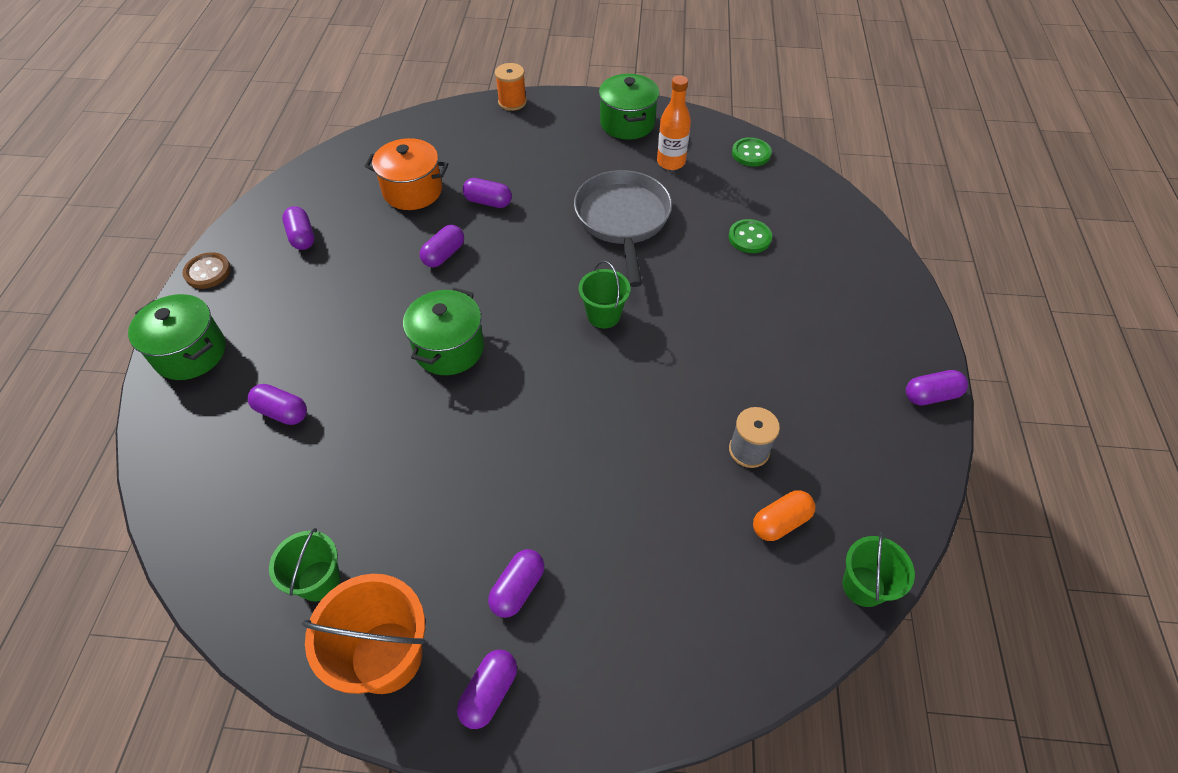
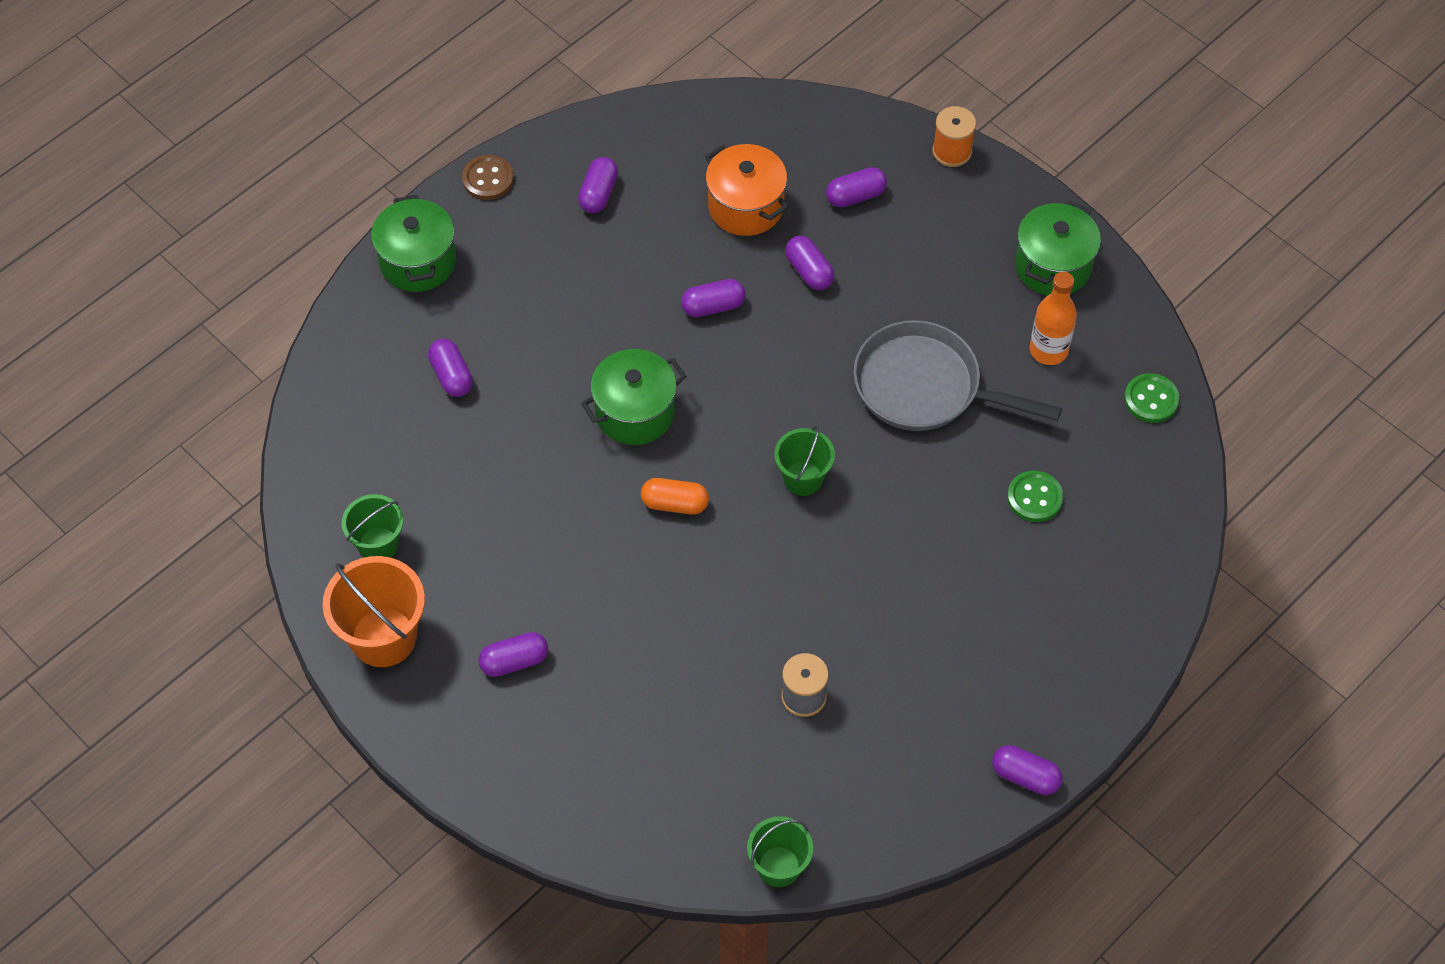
camera: 40 degrees right, 5 degrees up
purple capsule [457,650,517,729] -> purple capsule moved to [826,167,887,207]
grey pan [574,170,672,287] -> grey pan turned 105 degrees counterclockwise [853,320,1062,431]
orange capsule [753,490,815,541] -> orange capsule moved to [641,478,709,515]

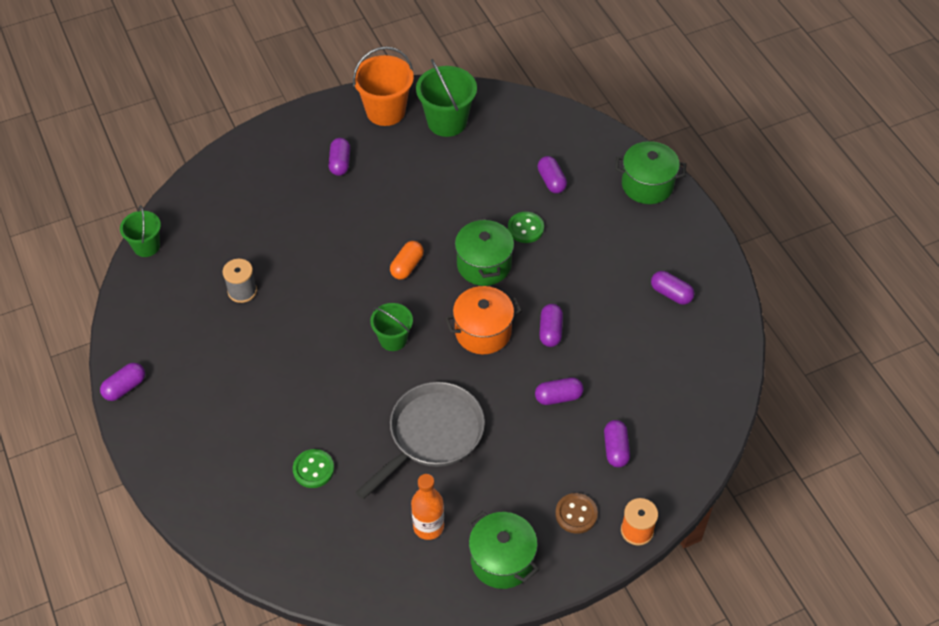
camera: 110 degrees right, 5 degrees down
green bucket [342,494,403,558] -> green bucket [416,59,477,137], size x1.60
purple capsule [428,339,473,397] -> purple capsule turned 75 degrees clockwise [537,156,567,193]
brown button [462,155,514,200] -> brown button moved to [555,493,598,534]
orange pot [705,144,788,236] -> orange pot moved to [445,286,522,354]
green button [1124,373,1179,423] -> green button moved to [508,212,544,243]

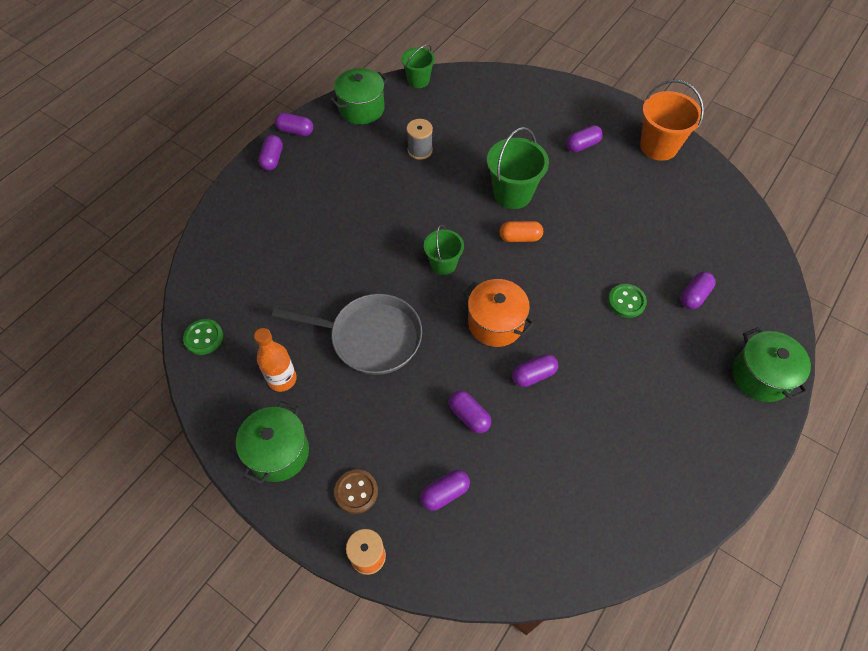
camera: 60 degrees right, 5 degrees up
green button [293,449,334,488] -> green button moved to [183,319,223,355]
green bucket [416,59,477,137] -> green bucket moved to [487,127,549,209]
green pot [455,217,514,286] -> green pot moved to [330,68,388,124]
purple capsule [651,271,695,305] -> purple capsule moved to [258,135,283,171]

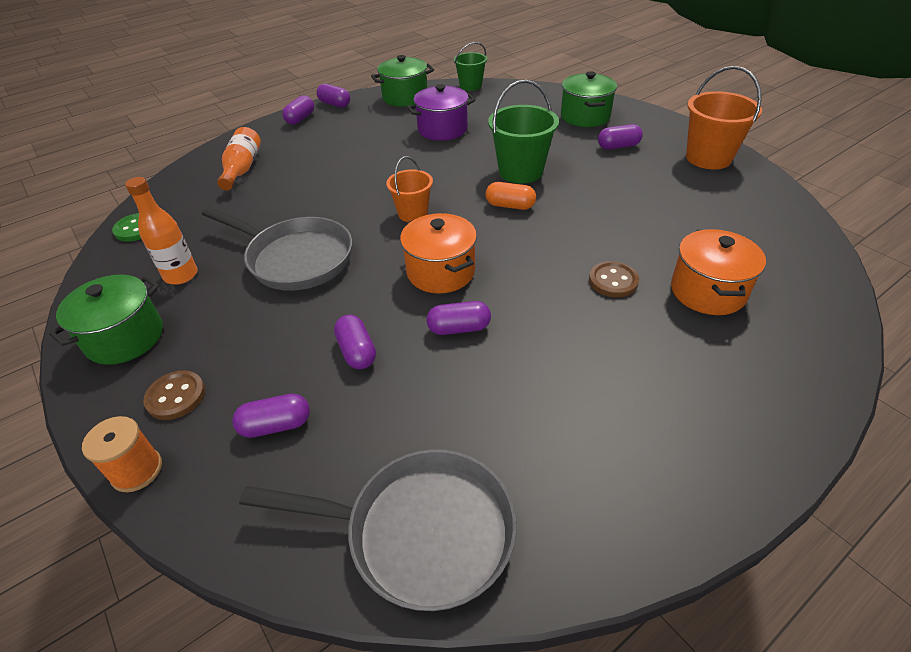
camera: 20 degrees right, 15 degrees down
grey spool [406,119,433,160] -> purple pot [407,84,476,141]
green bucket [424,225,464,275] -> orange bucket [386,156,433,222]
green button [608,284,647,318] -> brown button [589,261,639,297]
purple capsule [681,272,716,309] -> orange pot [671,229,766,315]
green pot [732,327,811,402] -> green pot moved to [561,71,617,127]
none -> orange bottle [217,127,261,191]
none -> grey pan [239,449,517,611]

